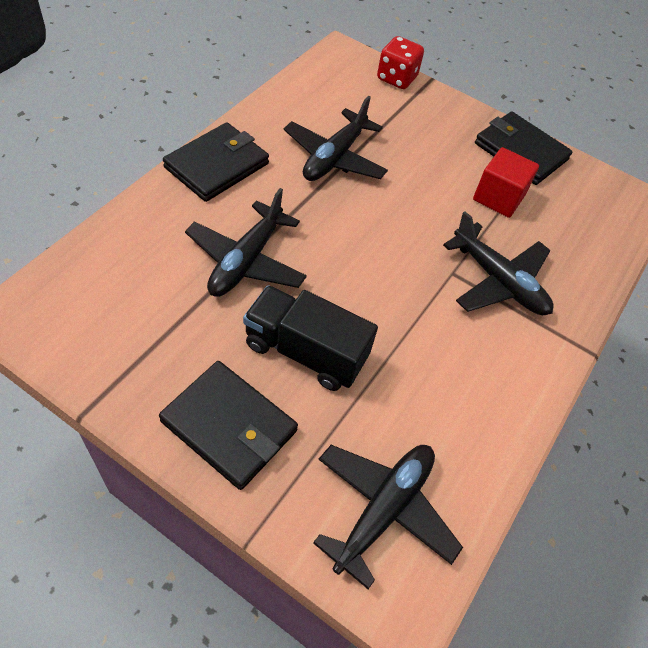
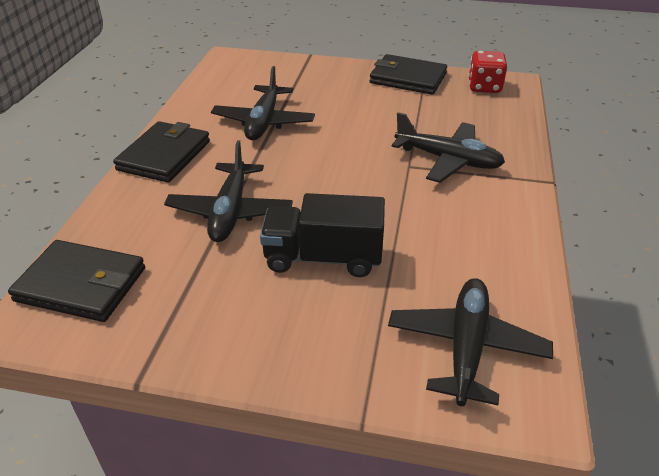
camera: 15 degrees left, 15 degrees down
black wallet [159,361,298,490] -> black wallet moved to [8,240,145,322]
red dice [377,36,424,89] -> red dice moved to [468,51,507,93]
red cube [473,147,539,218] -> none

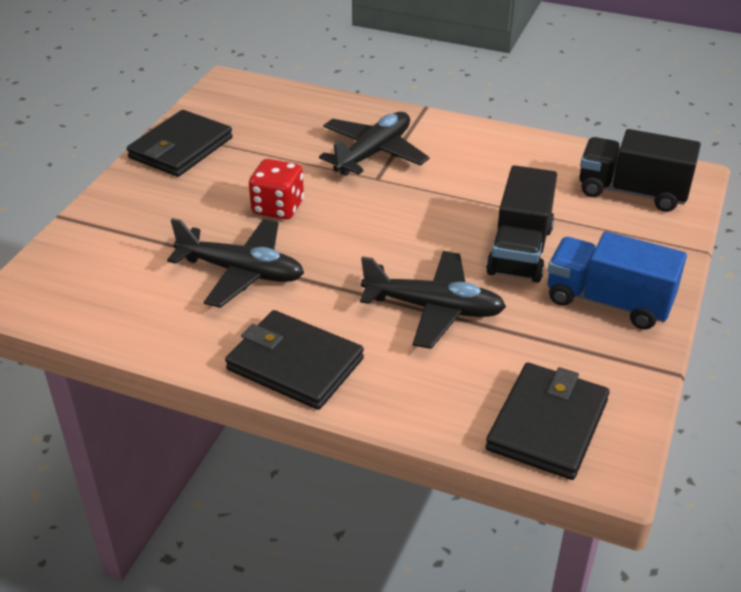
camera: 80 degrees left, 0 degrees up
black plane [388,278,553,406] -> black truck [580,129,701,212]
red dice [468,51,507,93] -> red dice moved to [249,159,304,219]
none -> blue truck [548,231,687,330]

